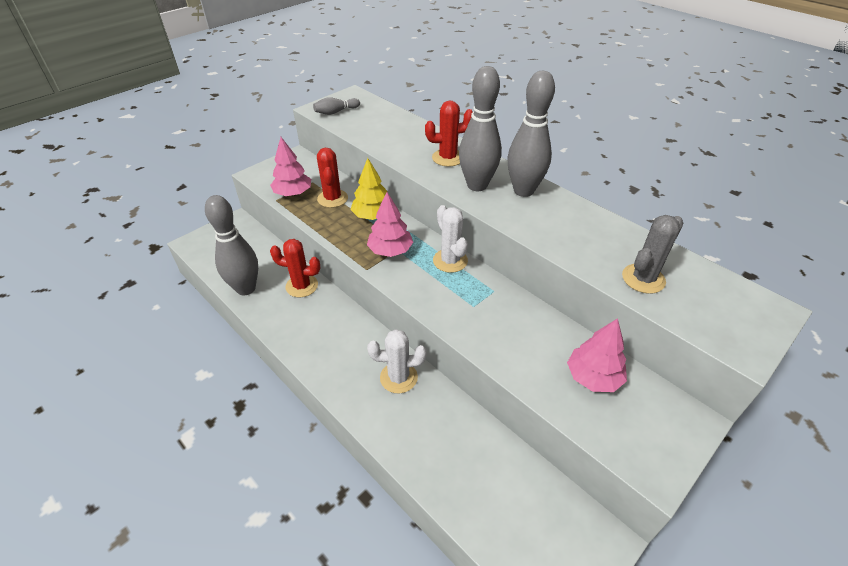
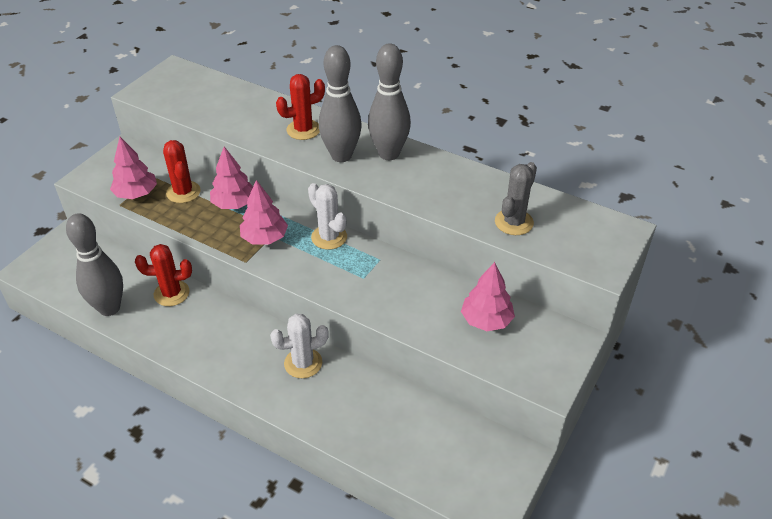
camera: 15 degrees left, 0 degrees up
grey bowling pin [313,97,360,115] -> none
yellow tree [351,158,388,220] -> pink tree [210,147,253,209]

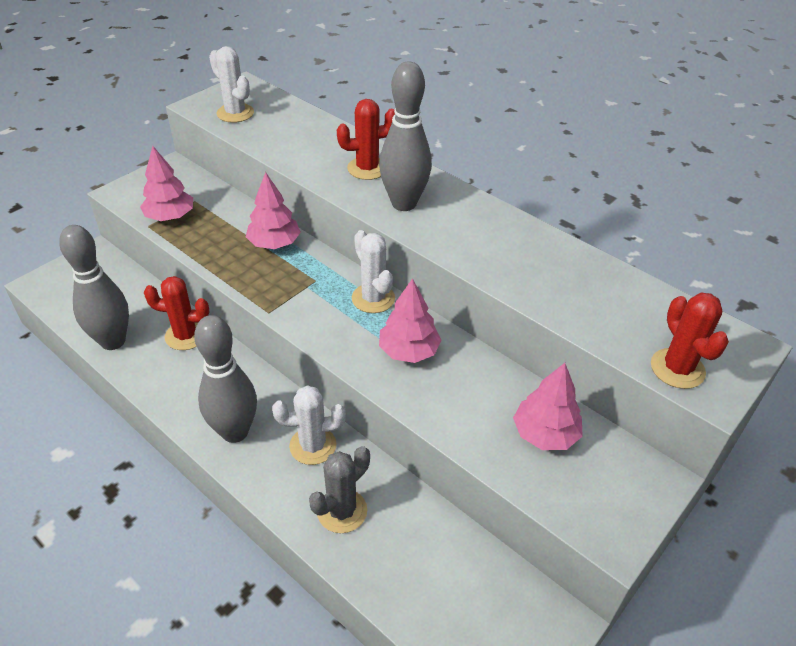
camera: 10 degrees right, 0 degrees up
red cactus [163,140,201,203] -> red cactus moved to [651,292,729,389]
pink tree [240,180,288,245] -> pink tree moved to [379,278,442,363]
grey bowling pin [368,44,411,160] -> grey bowling pin moved to [194,315,257,443]
grey cactus [495,162,537,235] -> grey cactus moved to [309,446,370,533]
none -> white cactus [209,46,254,123]

